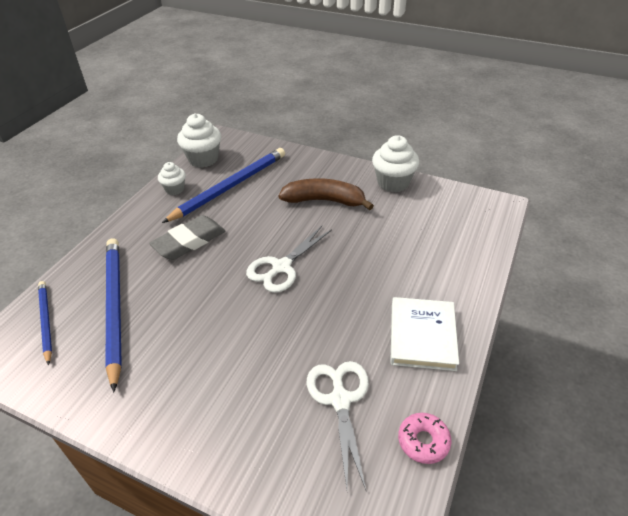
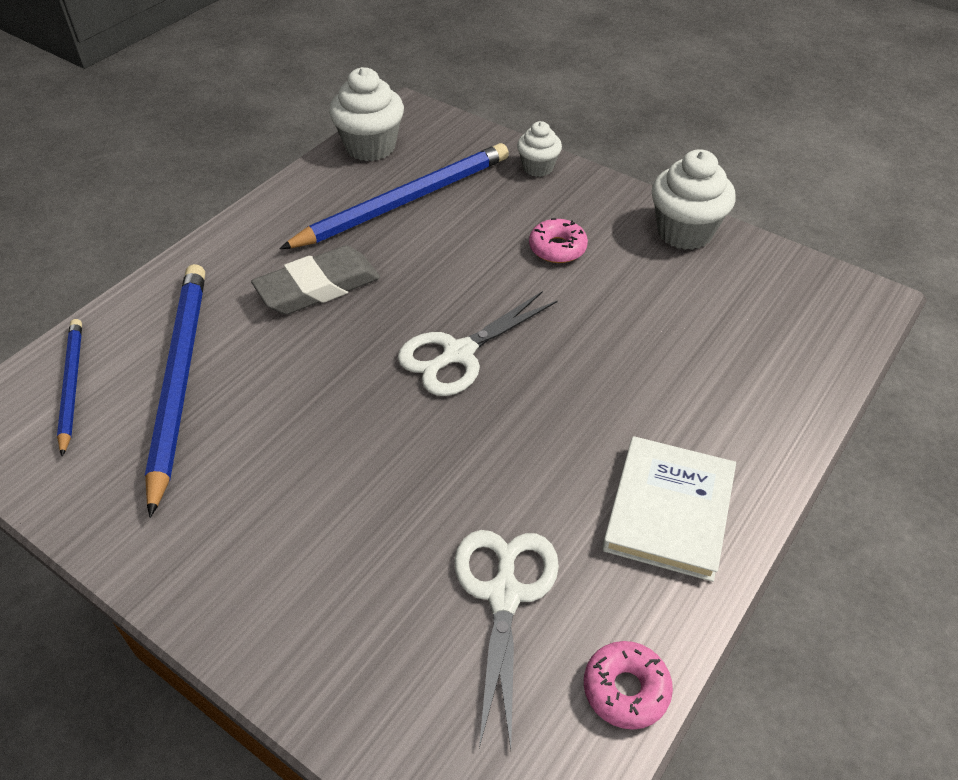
camera: 10 degrees right, 5 degrees up
white cupcake [158,162,186,195] -> white cupcake moved to [517,121,562,177]
brown banana [278,178,374,210] -> pink donut [529,218,588,263]

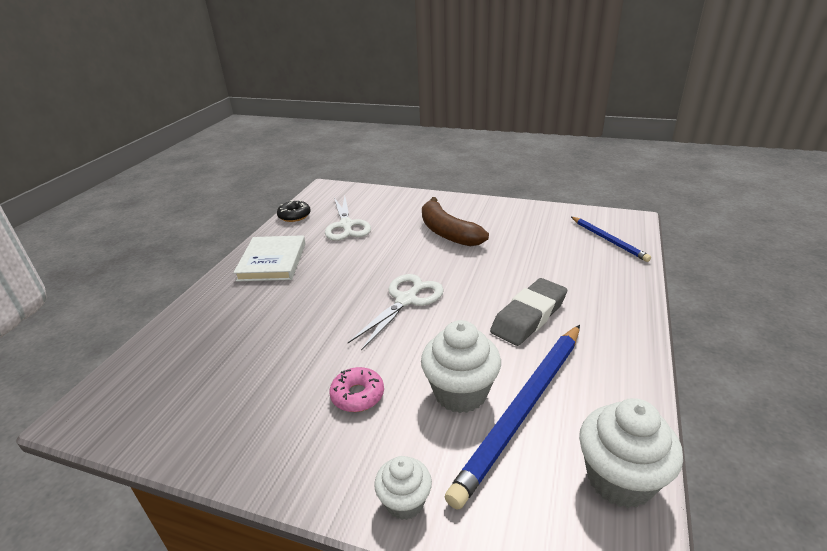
camera: 165 degrees right, 15 degrees down
blue pencil [145,264,205,518] -> none
pink donut [584,641,673,730] -> black donut [277,200,311,222]
white cupcake [651,149,736,250] -> white cupcake moved to [421,320,501,413]
none -> brown banana [422,197,489,246]

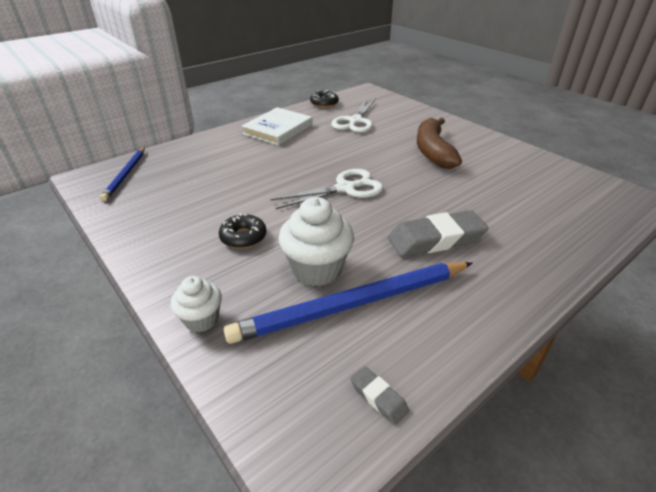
camera: 30 degrees right, 5 degrees up
pink donut [330,367,384,412] -> black donut [219,213,266,249]
blue pencil [571,217,651,262] -> blue pencil moved to [100,147,145,201]
white cupcake [579,398,683,508] -> grey eraser [350,366,409,425]

